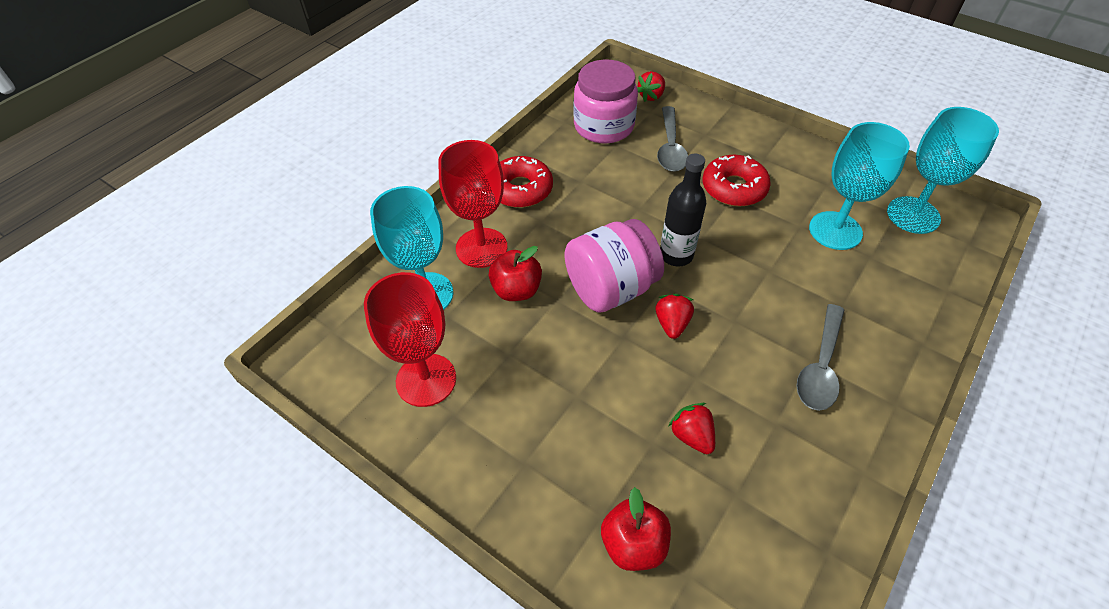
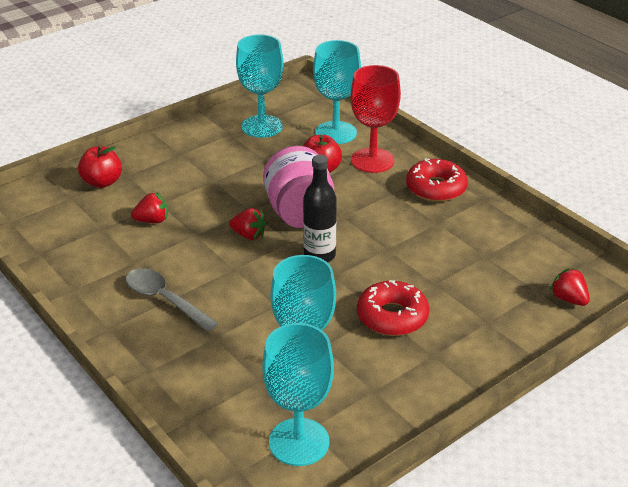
camera: 105 degrees right, 15 degrees down
red goblet [364,272,456,407] -> turquoise goblet [236,34,284,138]
pink jar [573,60,638,144] -> none
grey spoon [657,106,688,172] -> none

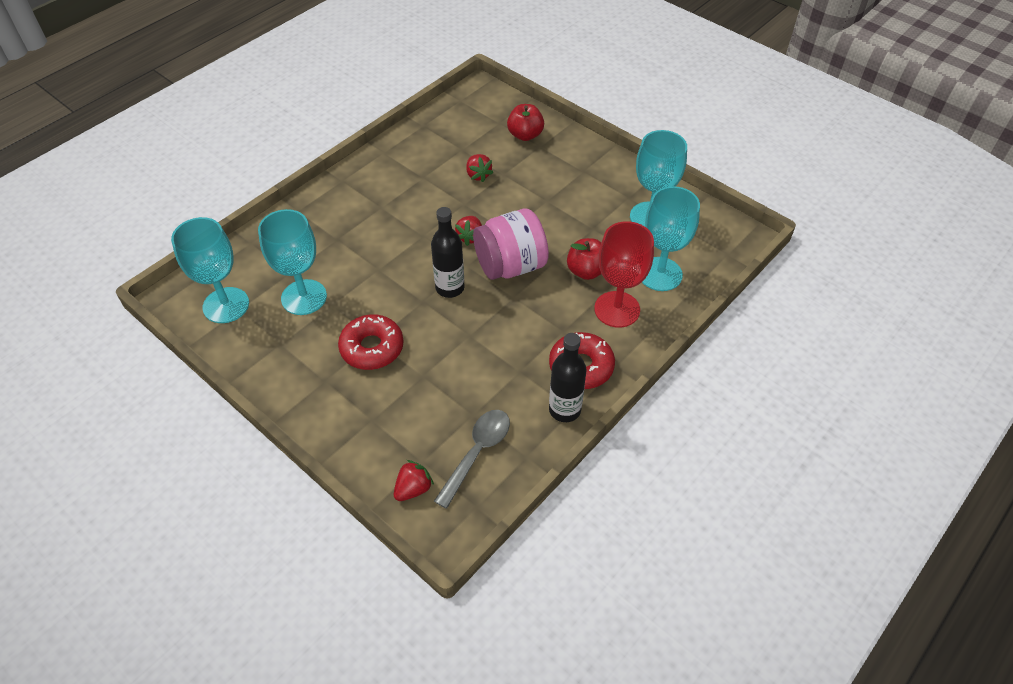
camera: 80 degrees right, 15 degrees up
grey spoon [126,268,219,332] -> grey spoon moved to [434,410,510,509]
none -> black bottle [549,333,586,422]

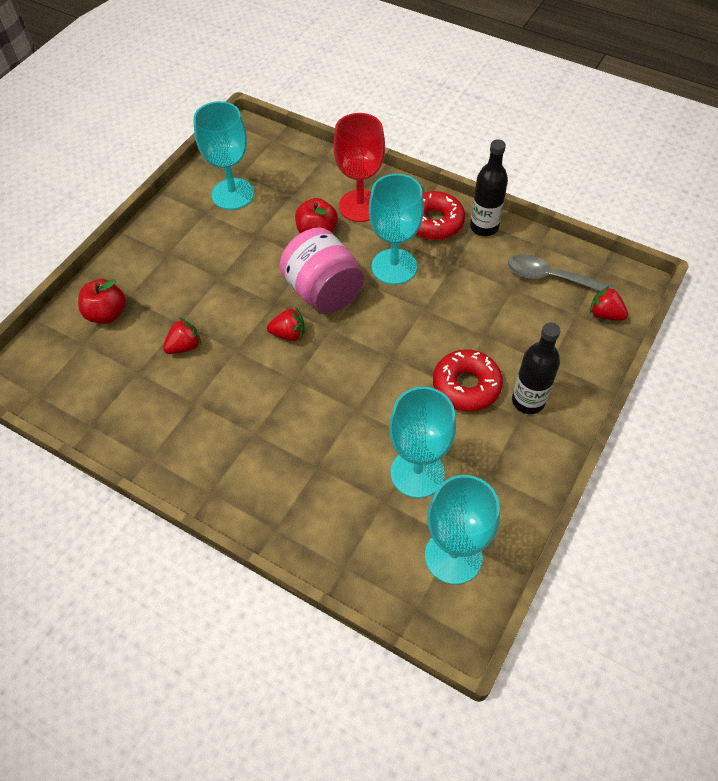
camera: 100 degrees left, 5 degrees up
black bottle [431,207,464,298] -> black bottle moved to [512,322,561,414]
turquoise goblet [642,186,700,291] -> turquoise goblet moved to [369,174,424,285]

